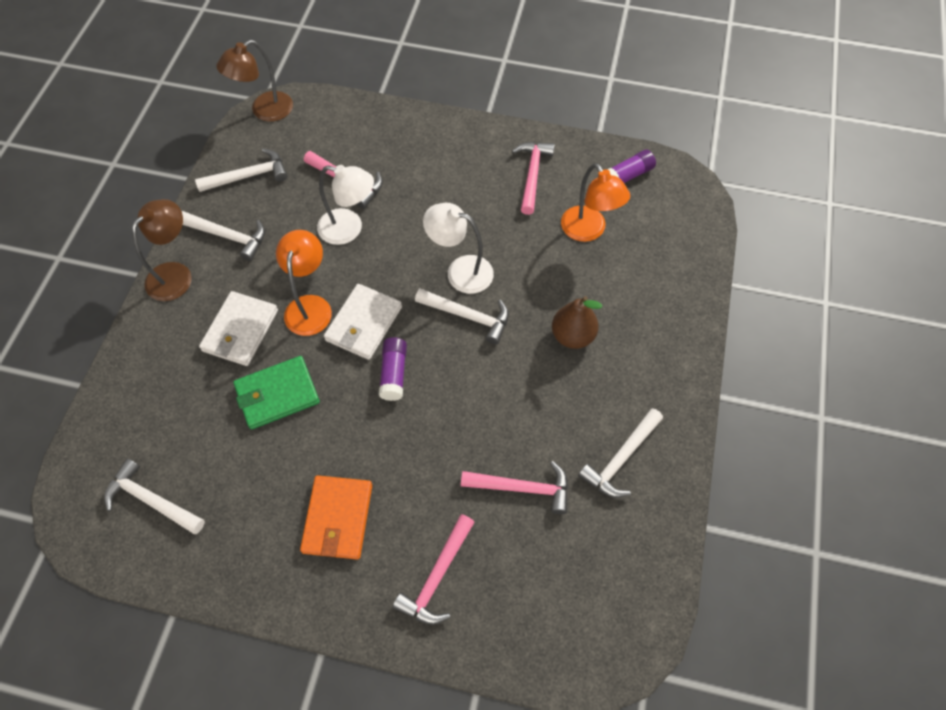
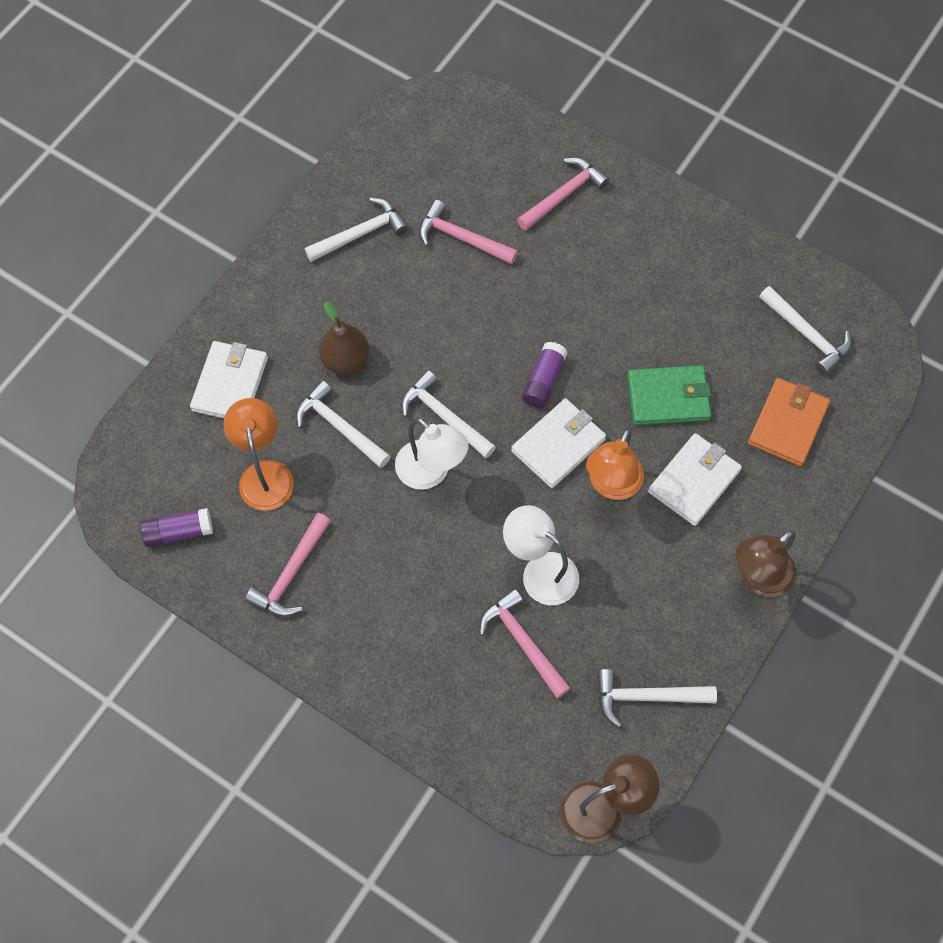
camera: 160 degrees left, 5 degrees up
white hammer [182,211,265,261] -> white hammer moved to [296,380,391,468]
orange wallet [300,475,372,559] -> orange wallet moved to [748,378,830,467]
none -> white wallet [190,341,268,419]

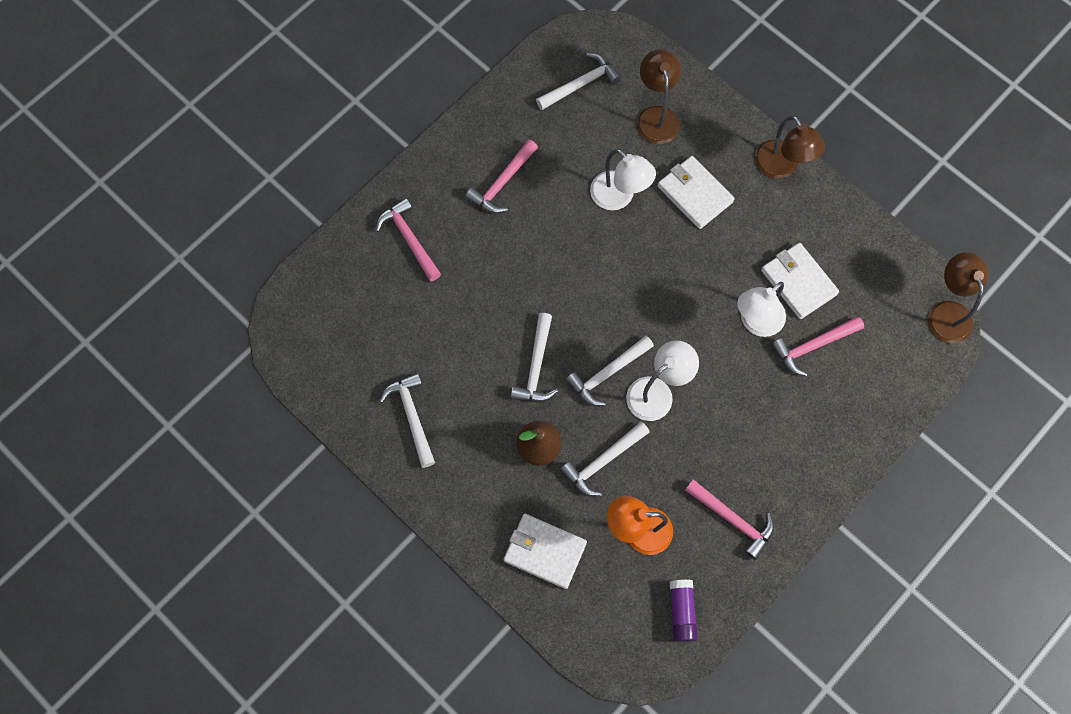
camera: 80 degrees left, 5 degrees up
pink hammer [419,200,518,265] -> pink hammer moved to [465,139,538,214]
white wallet [511,398,606,488] -> white wallet moved to [761,243,839,319]
purple glue stick [522,342,567,408] -> none
orange lamp [586,429,644,500] -> none
white hammer [597,669,717,727] -> white hammer moved to [510,313,558,402]
green wallet [627,365,711,425] -> white lamp [590,149,656,210]
orange wallet [748,378,830,467] -> brown lamp [637,49,682,144]

